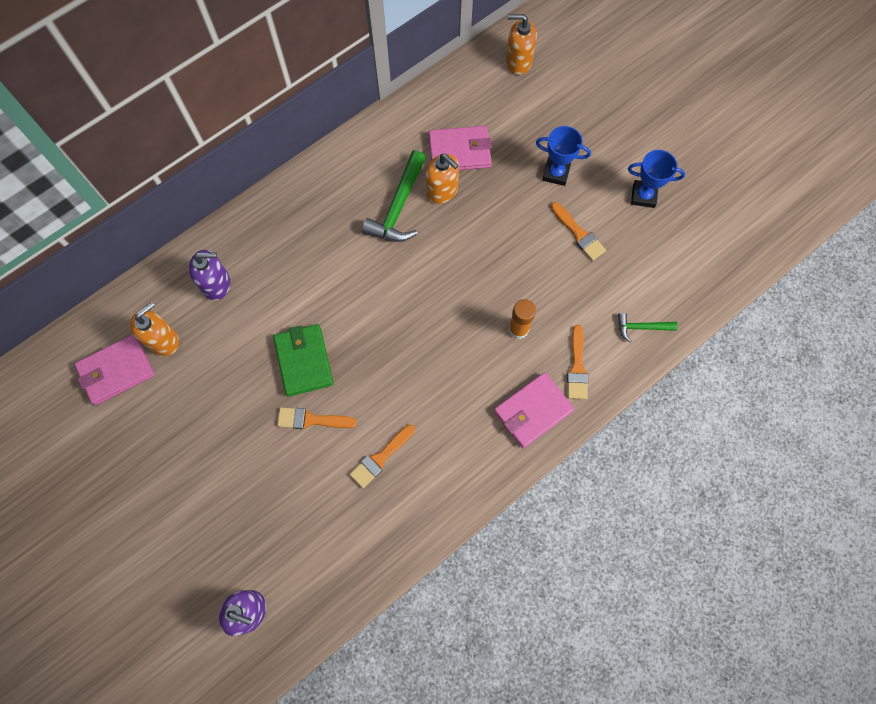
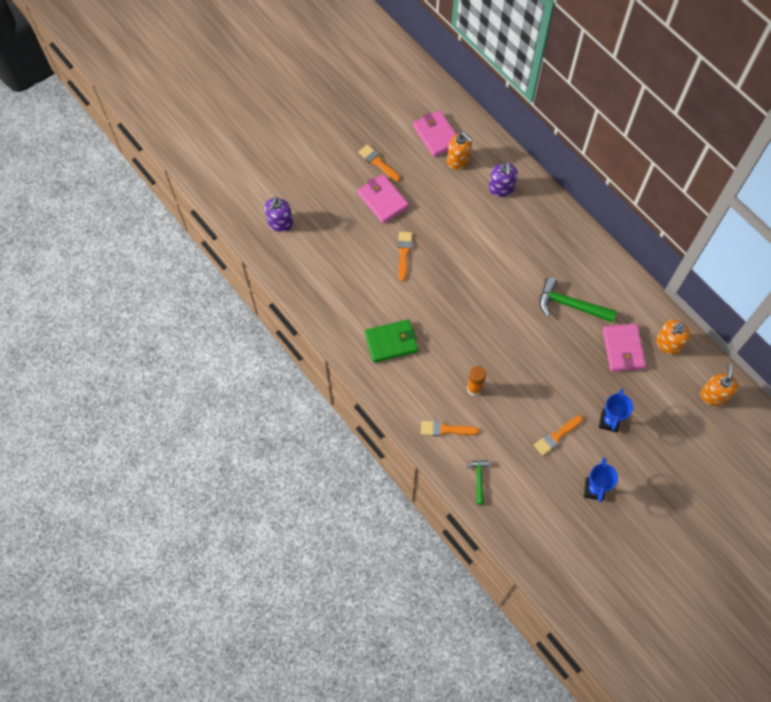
camera: 90 degrees right, 5 degrees down
green wallet [273,324,334,397] -> green wallet moved to [365,319,418,363]
orange brush [350,424,415,488] -> orange brush moved to [358,144,400,182]
orange soap dispenser [426,154,459,204] -> orange soap dispenser moved to [656,320,690,355]
pink wallet [494,372,575,448] -> pink wallet moved to [357,174,409,224]

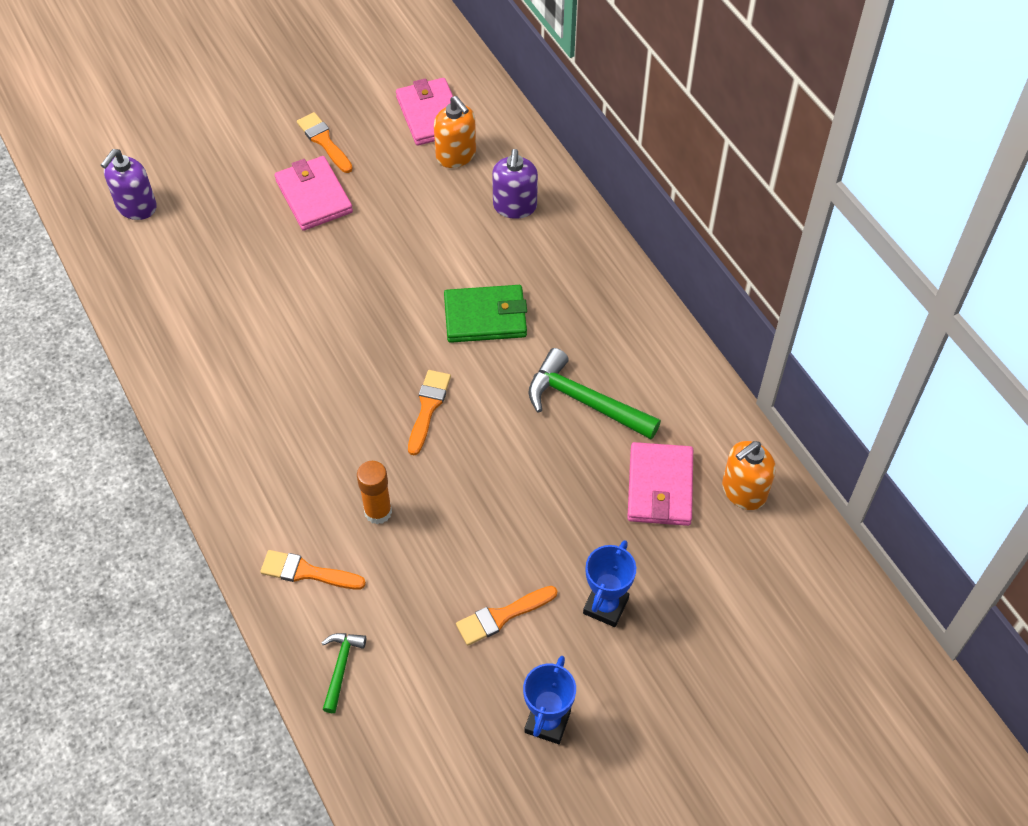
camera: 10 degrees right, 10 degrees down
green wallet [365,319,418,363] -> green wallet moved to [444,285,527,343]
orange brush [397,232,412,281] -> orange brush moved to [408,370,451,455]
orange soap dispenser [700,363,738,406] -> none

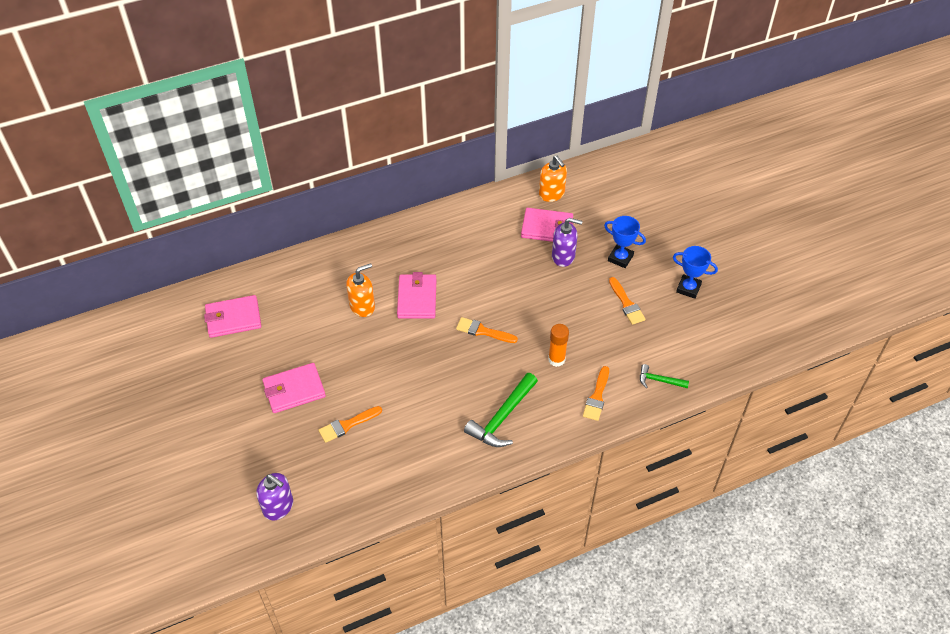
camera: 85 degrees left, 5 degrees down
orange brush [297,112,353,173] -> orange brush moved to [319,406,382,443]
orange soap dispenser [434,96,476,168] -> orange soap dispenser moved to [346,263,375,317]
green wallet [444,285,527,343] -> pink wallet [397,272,436,319]
purple soap dispenser [492,149,538,219] -> purple soap dispenser moved to [552,218,583,267]
green hammer [528,348,661,439] -> green hammer moved to [464,373,538,447]

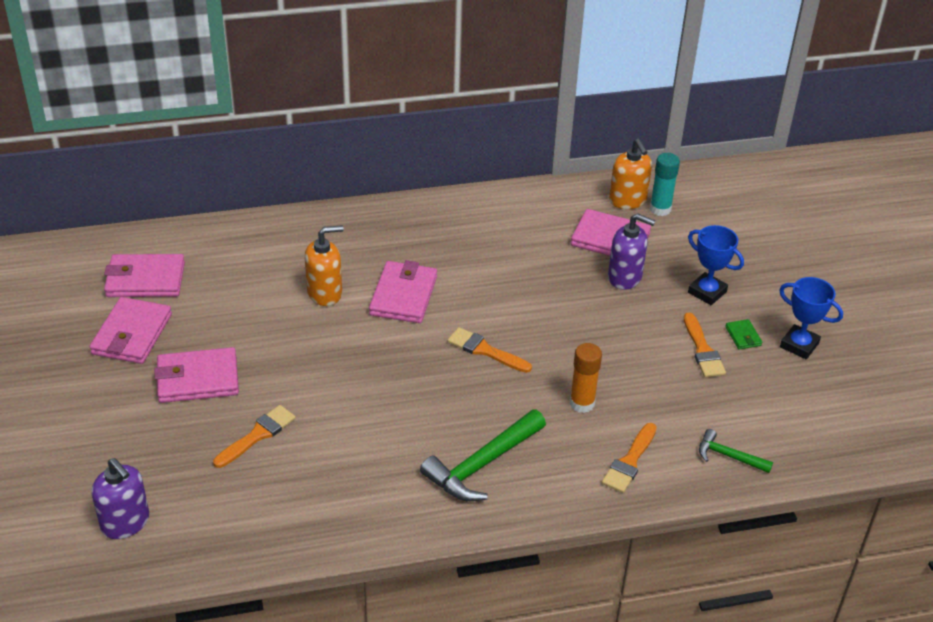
camera: 10 degrees right, 10 degrees down
orange brush [319,406,382,443] -> orange brush turned 150 degrees clockwise [213,405,296,468]
none -> pink wallet [90,297,172,364]
none -> turquoise glue stick [650,153,680,216]
none -> green wallet [725,319,762,350]

